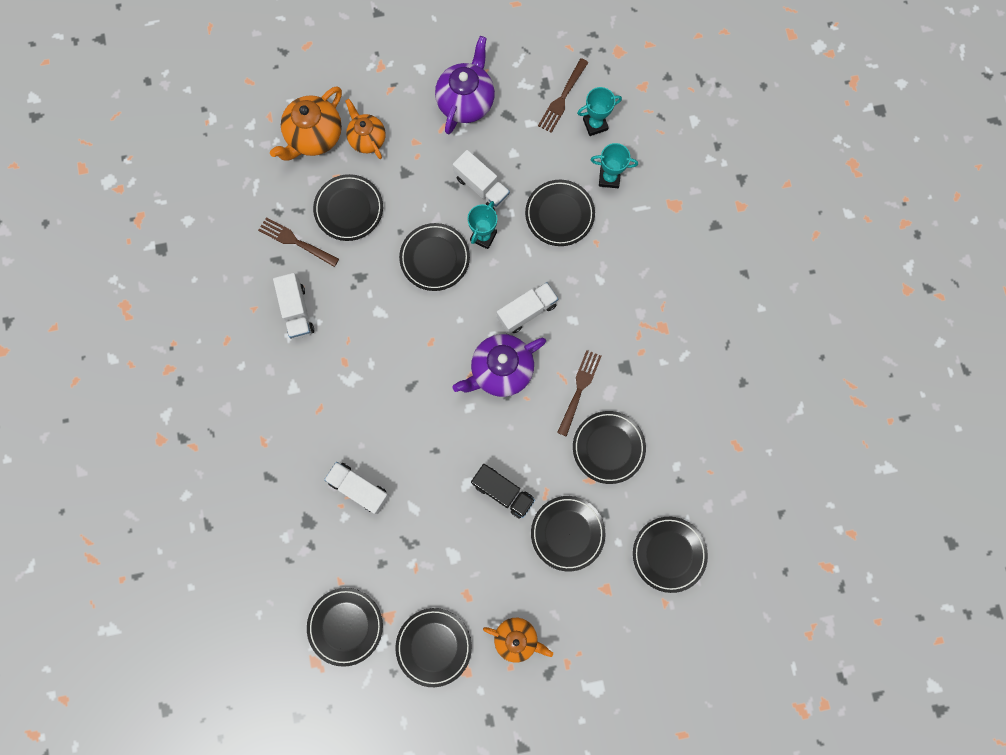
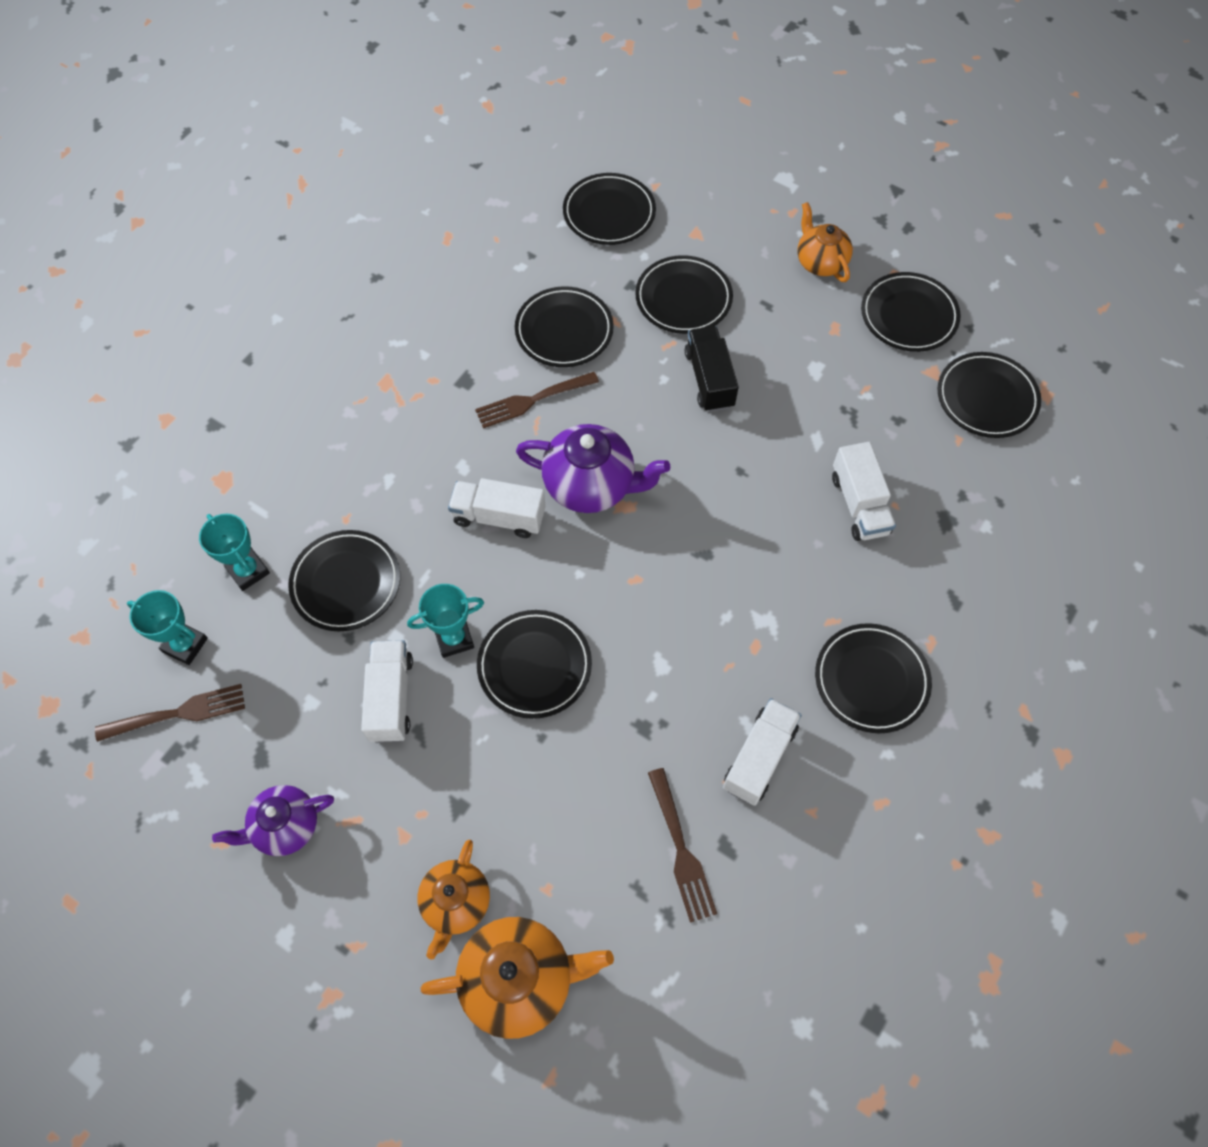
camera: 135 degrees left, 15 degrees down
black plate [313,174,383,241] -> black plate moved to [815,623,932,733]
purple teapot [435,36,495,135] -> purple teapot [212,785,334,856], size x0.66

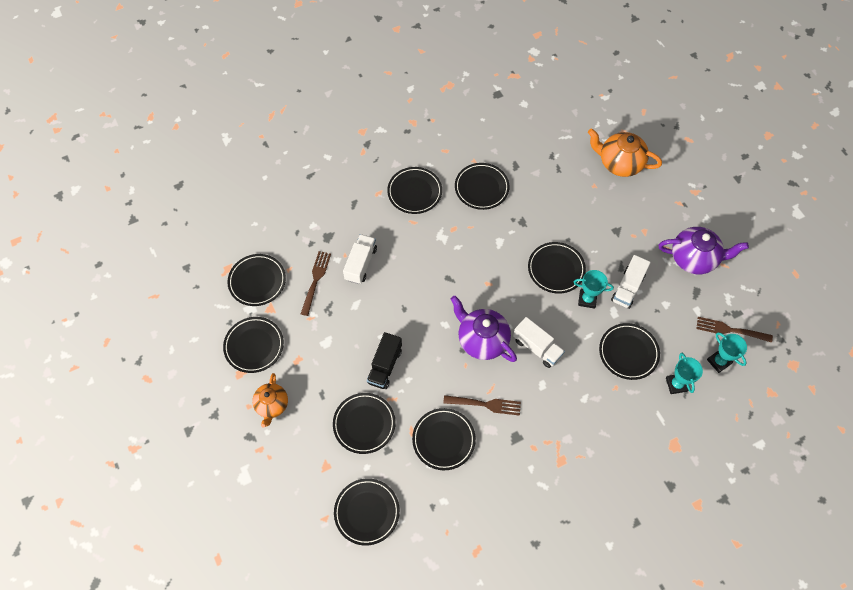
camera: 150 degrees left, 0 degrees up
purple teapot [212,785,334,856] -> purple teapot [659,227,749,274], size x1.52
orange teapot [417,840,490,960] -> none
brown fork [648,768,717,923] -> brown fork moved to [301,251,331,316]
white truck [723,698,802,806] -> black plate [455,163,510,210]

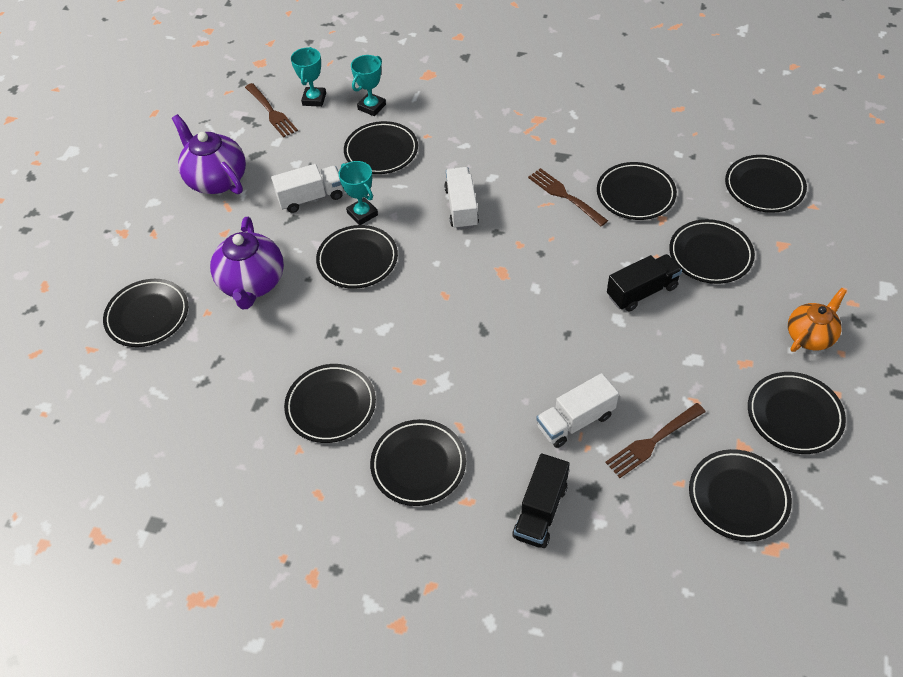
camera: 135 degrees left, 10 degrees down
purple teapot [451,296,517,362] -> purple teapot moved to [210,217,284,309]
orange teapot [588,129,662,177] -> black plate [103,279,188,347]
none -> black truck [512,453,570,548]

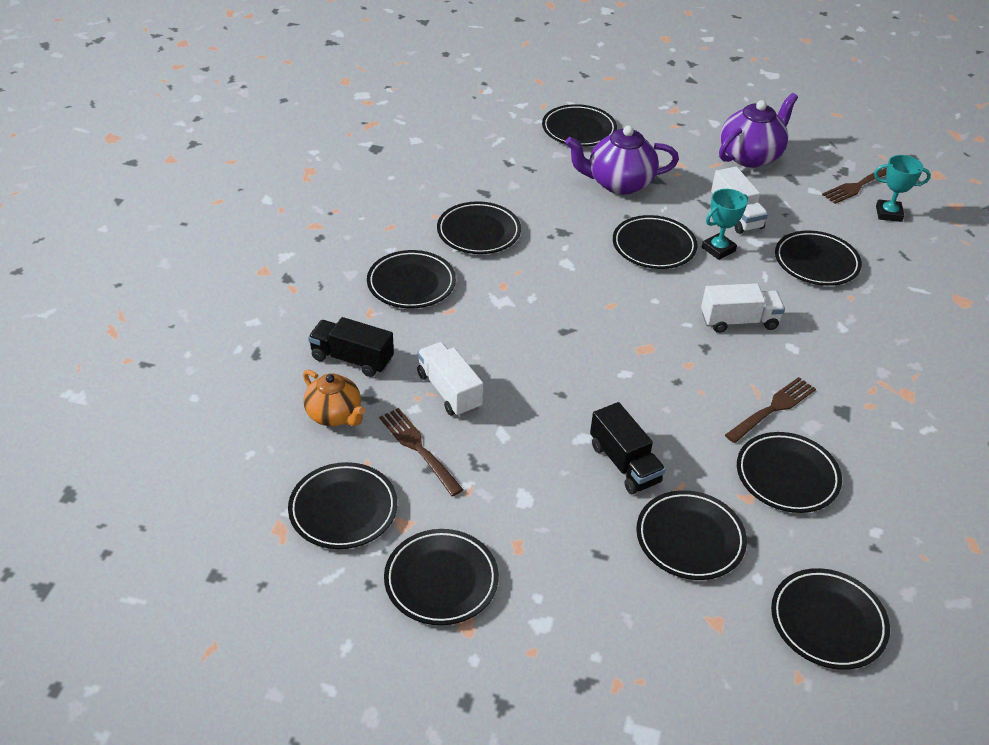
camera: 85 degrees right, 10 degrees down
turquoise trophy [351,55,386,116] -> none
orange teapot [788,288,847,352] -> orange teapot moved to [303,370,365,426]

